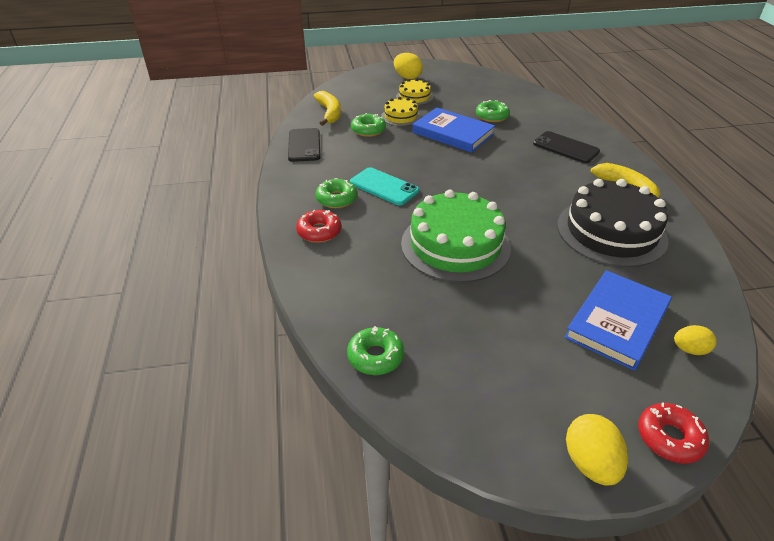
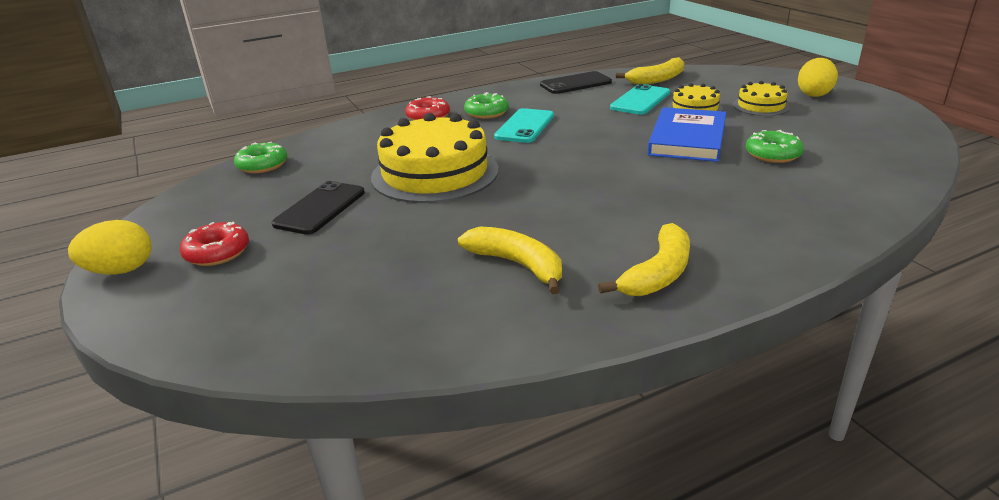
camera: 75 degrees right, 10 degrees down
green donut [351,113,386,137] -> turquoise phone [610,84,670,115]
green cake [401,190,511,283] -> yellow cake [371,113,499,203]
black phone [533,131,600,163] -> black phone moved to [272,181,365,235]
black cake [557,179,669,267] -> yellow banana [458,227,562,294]
blue book [565,270,672,371] -> none
red donut [638,402,709,464] -> red donut moved to [180,222,249,266]
yellow egg [674,325,717,355] -> none

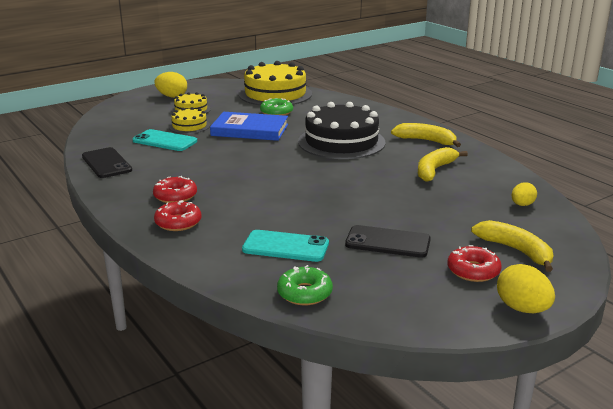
camera: 100 degrees left, 5 degrees down
yellow cake [371,113,499,203] -> yellow cake moved to [239,61,312,105]
green donut [464,92,509,119] -> red donut [153,176,197,203]
turquoise phone [494,108,554,143] -> turquoise phone moved to [242,230,329,262]
yellow banana [616,57,684,84] -> yellow banana moved to [471,220,554,272]
none -> black cake [298,102,386,159]
none -> yellow egg [511,182,537,206]

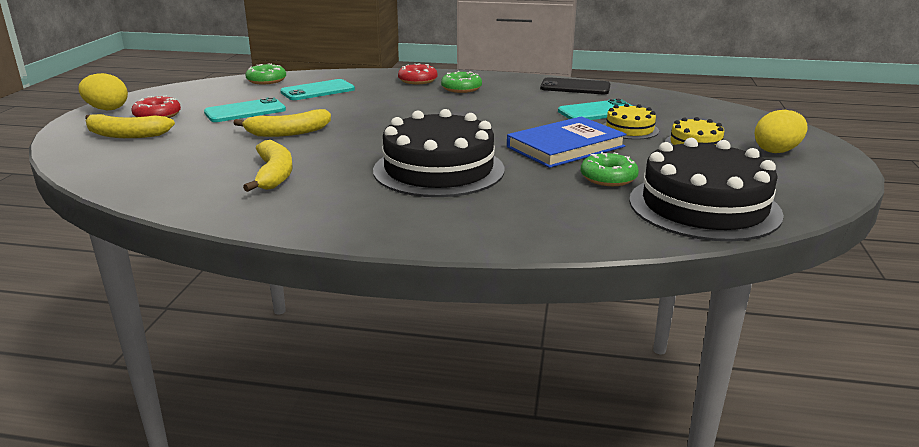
camera: 135 degrees right, 0 degrees up
red donut [153,176,197,203] -> green donut [441,71,482,93]
yellow cake [239,61,312,105] -> black cake [629,138,784,241]
black phone [345,225,431,258] -> turquoise phone [204,97,286,122]
yellow banana [391,123,461,147] -> yellow banana moved to [234,109,331,137]
yellow egg [511,182,537,206] -> none

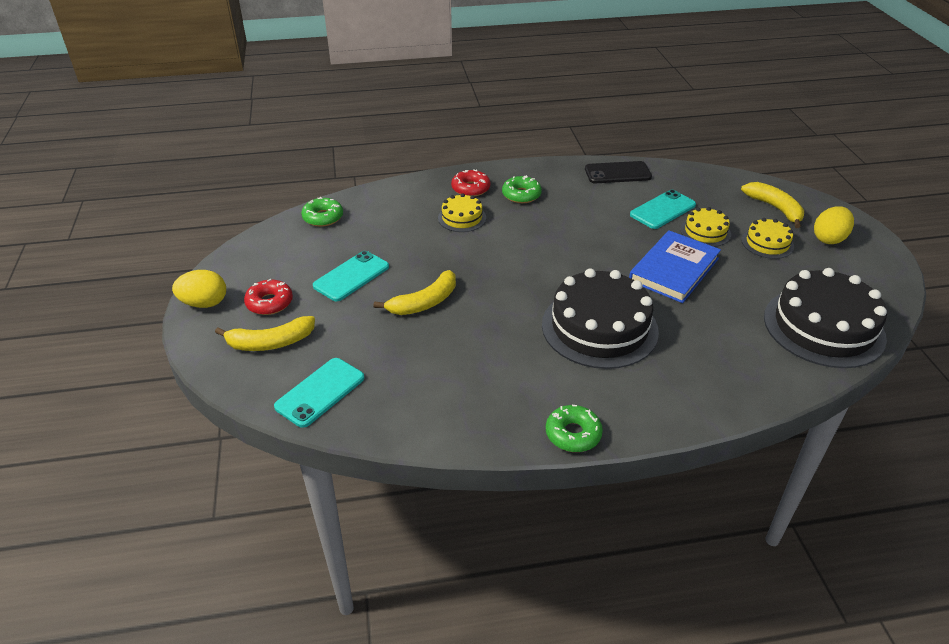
camera: 20 degrees left, 15 degrees up
yellow banana [243,140,293,192] -> yellow banana moved to [741,182,804,228]
turquoise phone [280,79,355,100] -> turquoise phone moved to [274,358,365,428]
green donut [581,152,639,186] -> green donut moved to [546,405,603,452]
none -> yellow cake [438,193,486,232]

